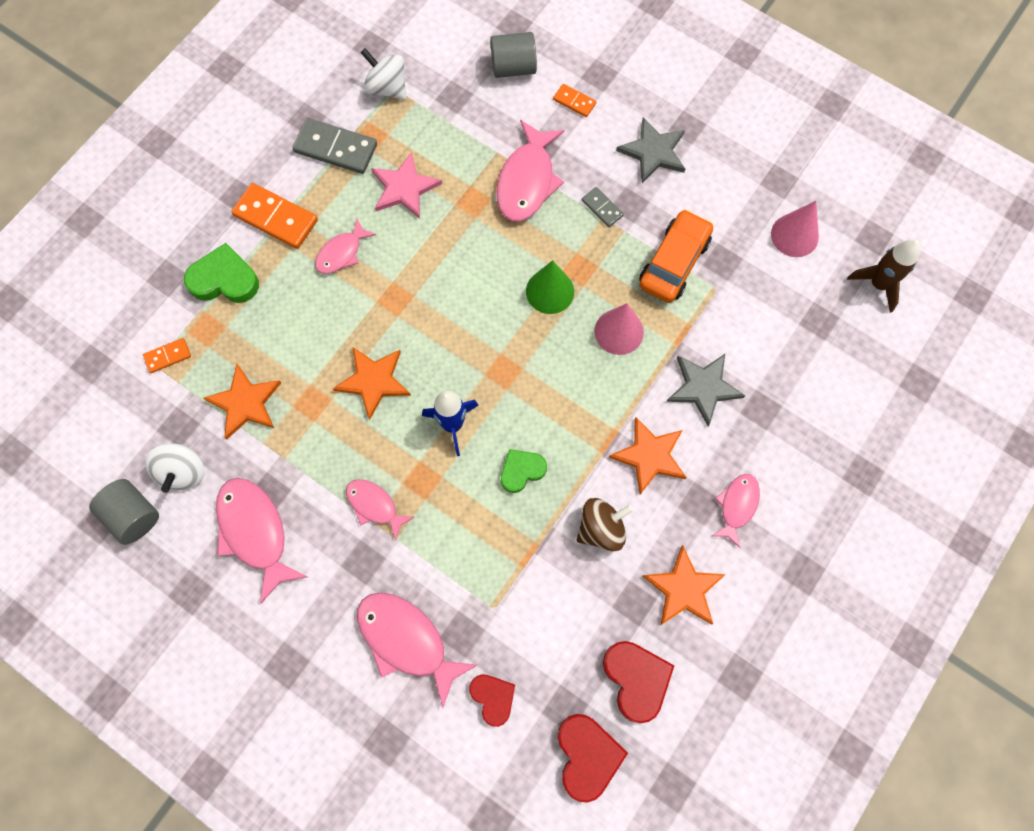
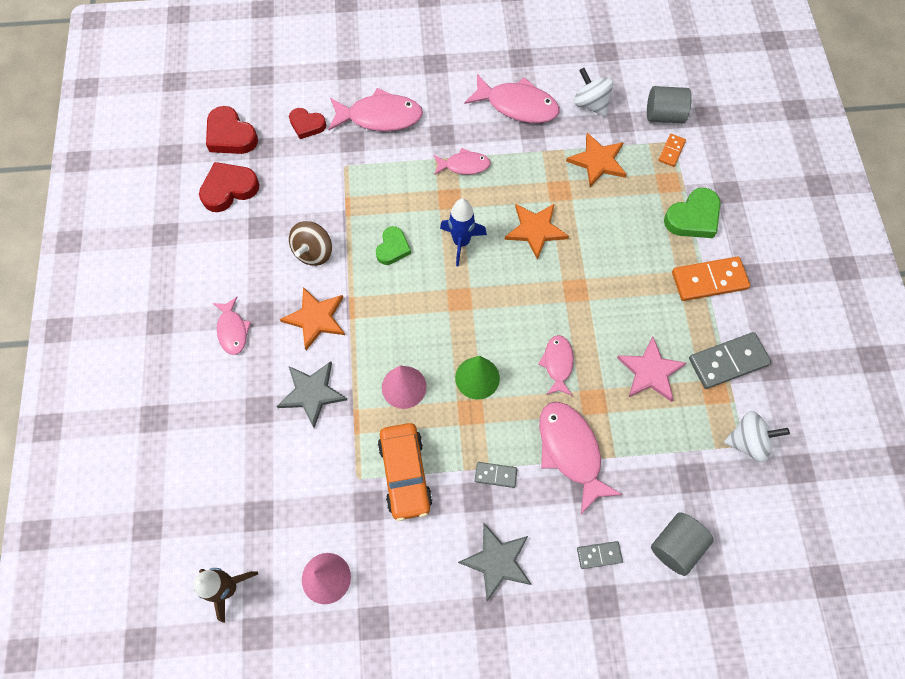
camera: 140 degrees right, 5 degrees down
grey cylinder [89,479,159,545] -> grey cylinder moved to [647,86,692,123]
pink fish [315,218,376,274] -> pink fish moved to [538,335,574,396]
orange domino [553,84,596,117] -> grey domino [577,541,623,569]
red heart [603,641,674,723] -> red heart turned 120 degrees clockwise [199,162,260,212]
orange star [643,545,726,625] -> none

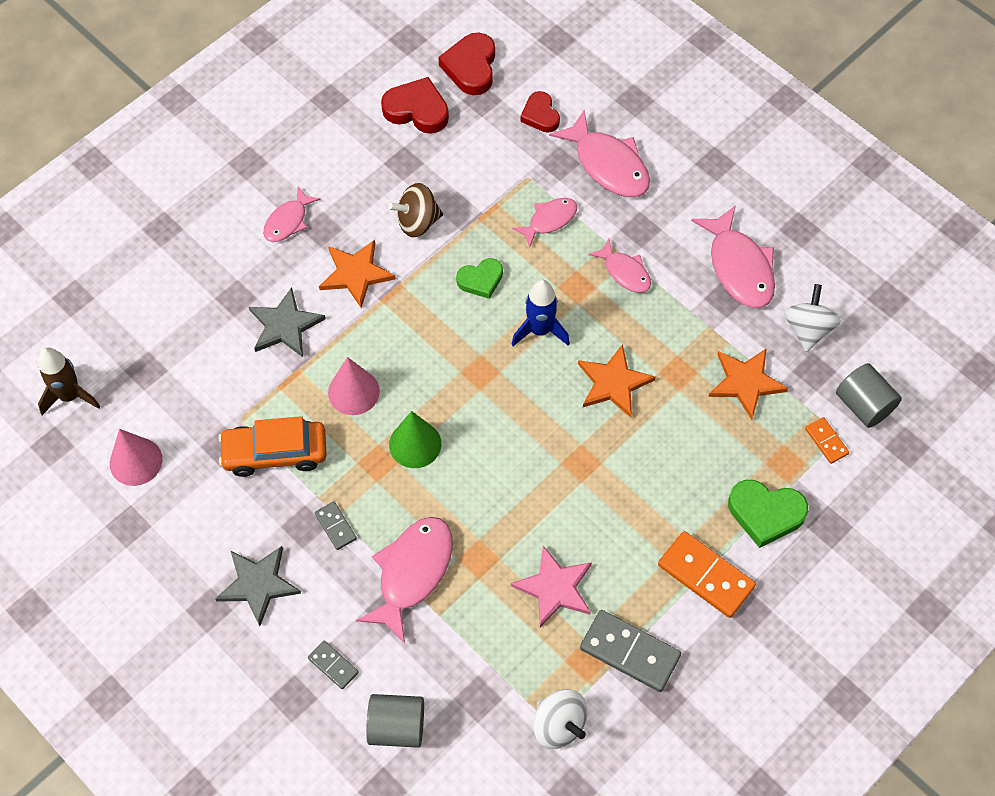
camera: 50 degrees right, 5 degrees down
orange car [378,423,432,521] -> orange car turned 45 degrees clockwise [218,416,327,477]
pink fish [538,335,574,396] -> pink fish moved to [512,198,577,247]
orange domino [659,134,686,167] -> orange domino turned 75 degrees clockwise [805,417,849,464]

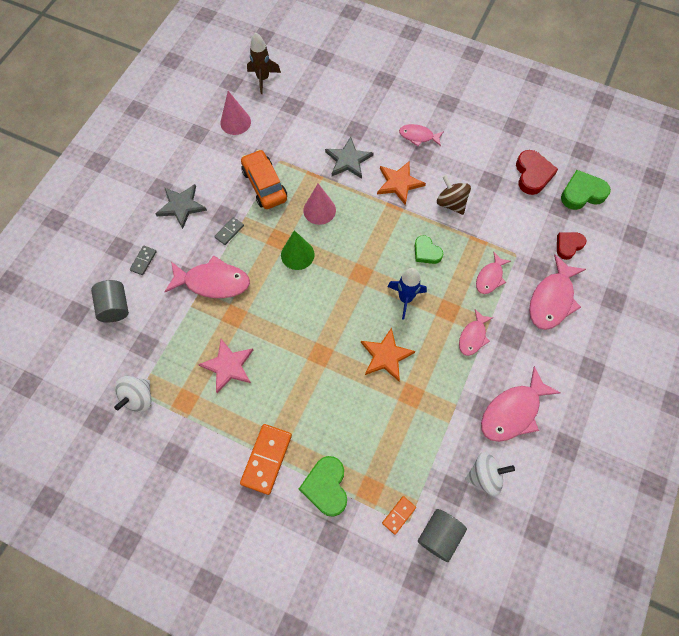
camera: 70 degrees right, 5 degrees up
red heart [438,33,495,95] -> green heart [561,170,611,210]
pink fish [512,198,577,247] -> pink fish turned 90 degrees clockwise [476,252,511,294]
grey domino [580,610,681,692] -> none
orange star [708,348,788,420] -> none

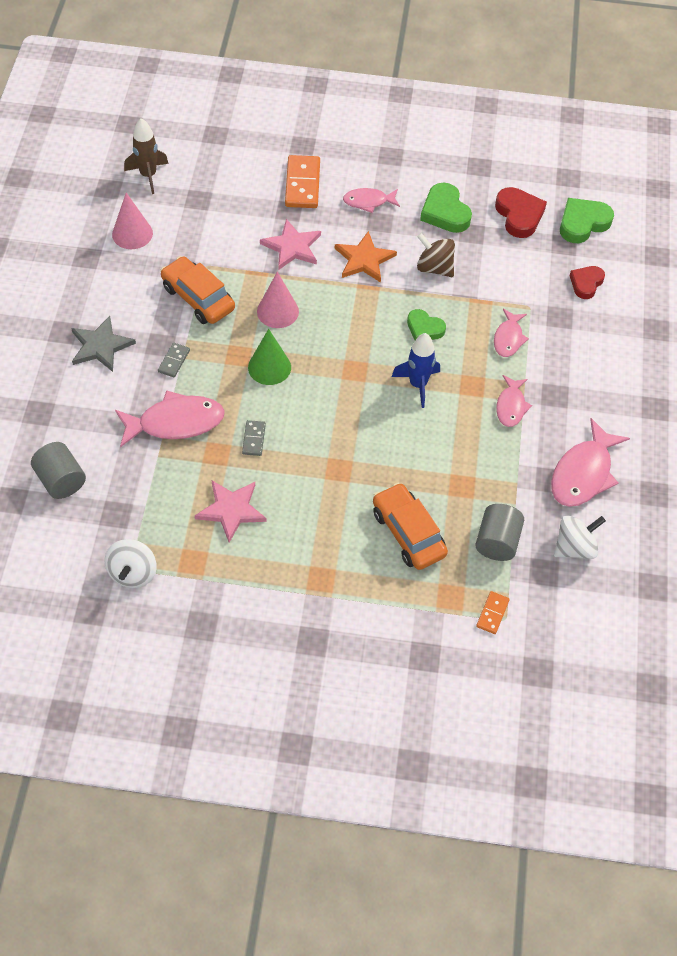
camera: 20 degrees left, 10 degrees down
grey domino [130,246,157,275] -> grey domino moved to [242,420,266,456]
orange domino [240,424,292,495] -> orange domino moved to [285,155,320,208]
green heart [299,456,347,517] -> green heart moved to [420,182,472,233]
grey star [325,137,373,179] -> pink star [260,219,321,270]
orange star [361,328,416,381] -> none
grey cylinder [418,509,467,562] -> grey cylinder moved to [475,504,524,561]
pink fish [529,254,586,330] -> none
none -> orange car [373,483,448,570]

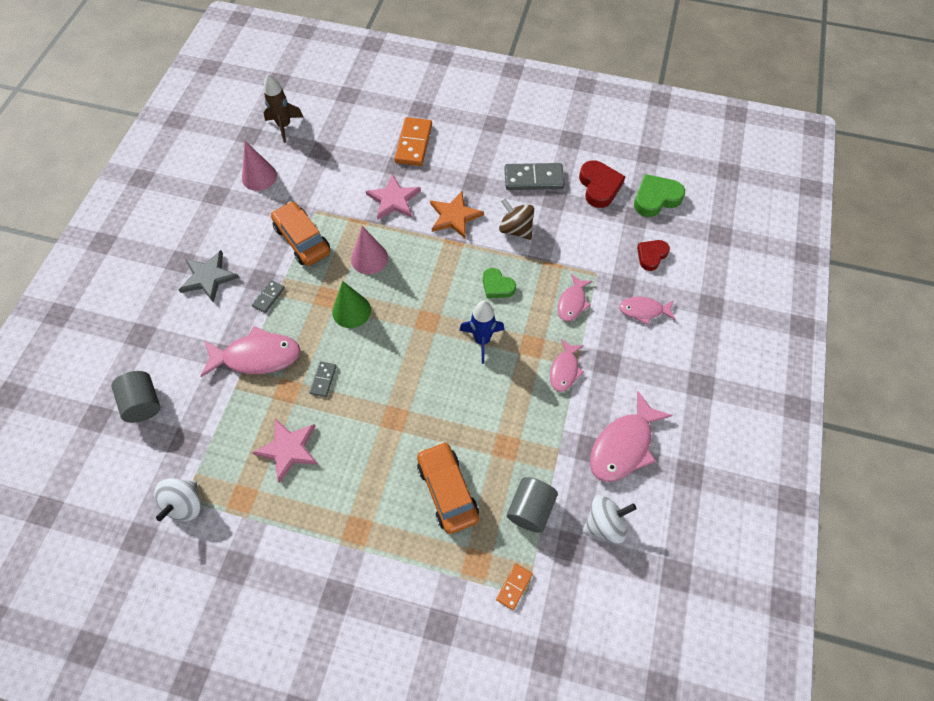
camera: 10 degrees right, 5 degrees up
pink fish [343,188,400,213] -> pink fish moved to [619,297,676,325]
green heart [420,182,472,233] -> grey domino [504,163,565,190]

